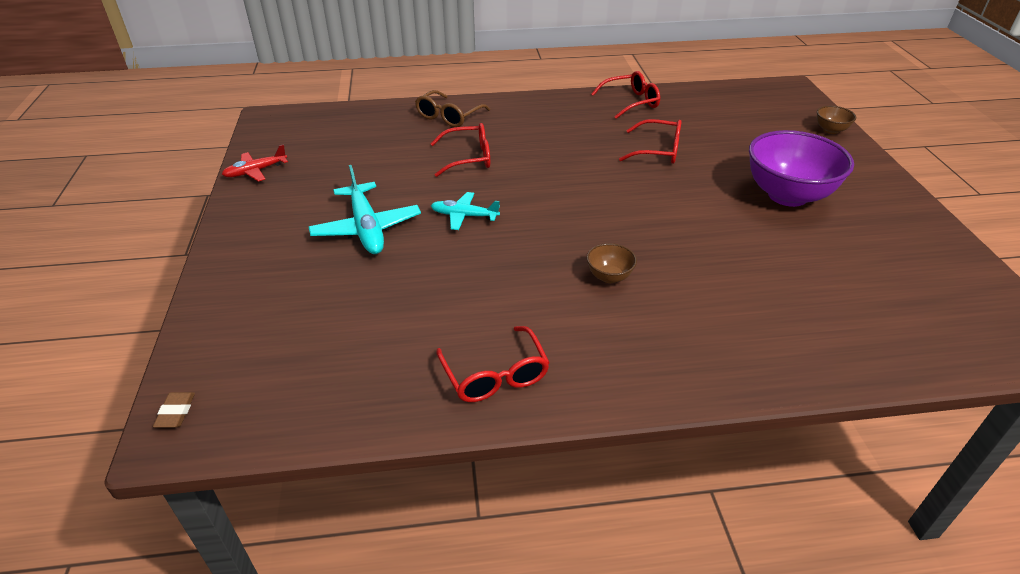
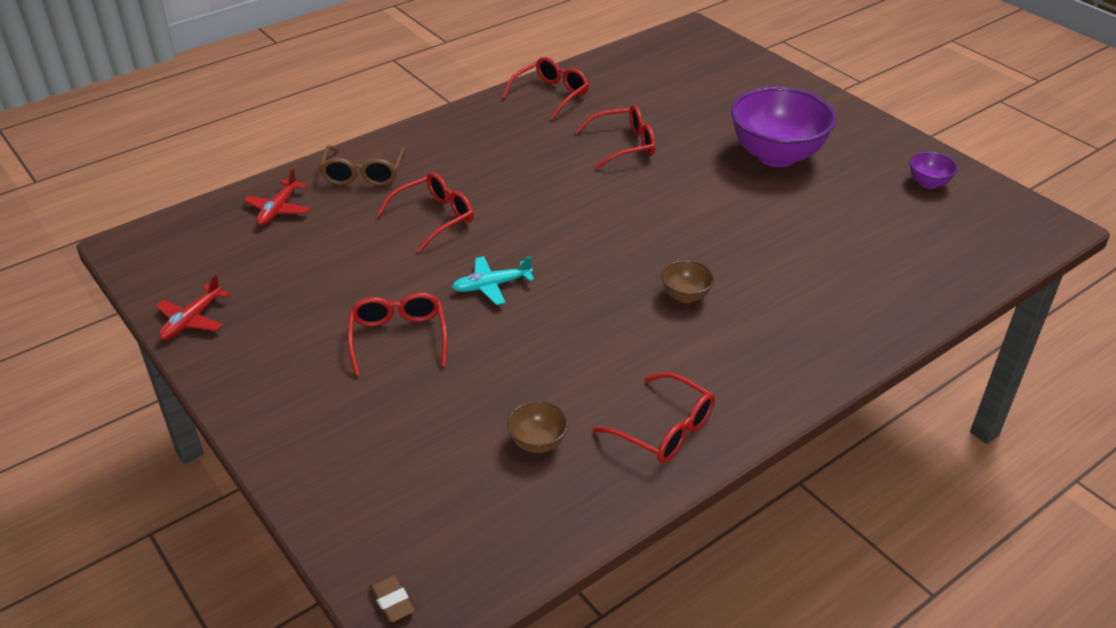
camera: 30 degrees left, 0 degrees up
turquoise plane [309,165,421,254] -> red glasses [348,292,448,376]
brown bowl [817,106,856,134] -> brown bowl moved to [507,401,569,453]
none -> red plane [244,168,310,226]
none -> purple bowl [910,152,958,189]

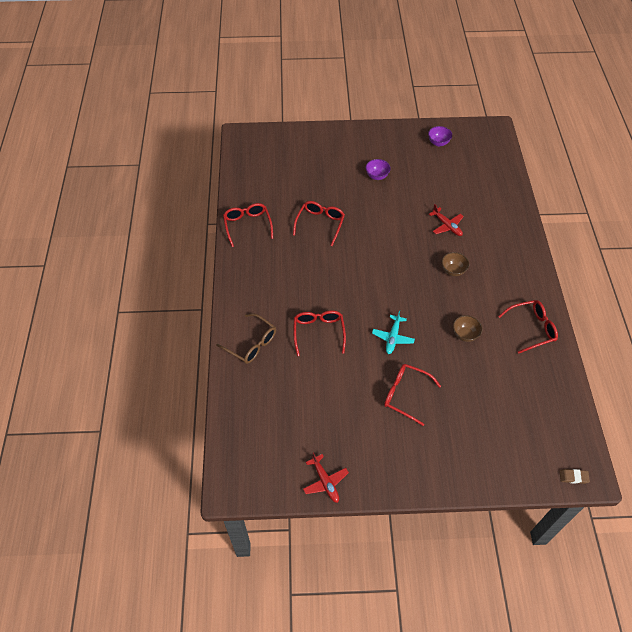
camera: 55 degrees left, 15 degrees up
red plane [244,168,310,226] -> red plane moved to [429,204,464,236]
brown bowl [507,401,569,453] -> brown bowl moved to [453,315,483,342]
purple bowl [731,87,836,167] -> purple bowl [366,159,391,180], size x0.44

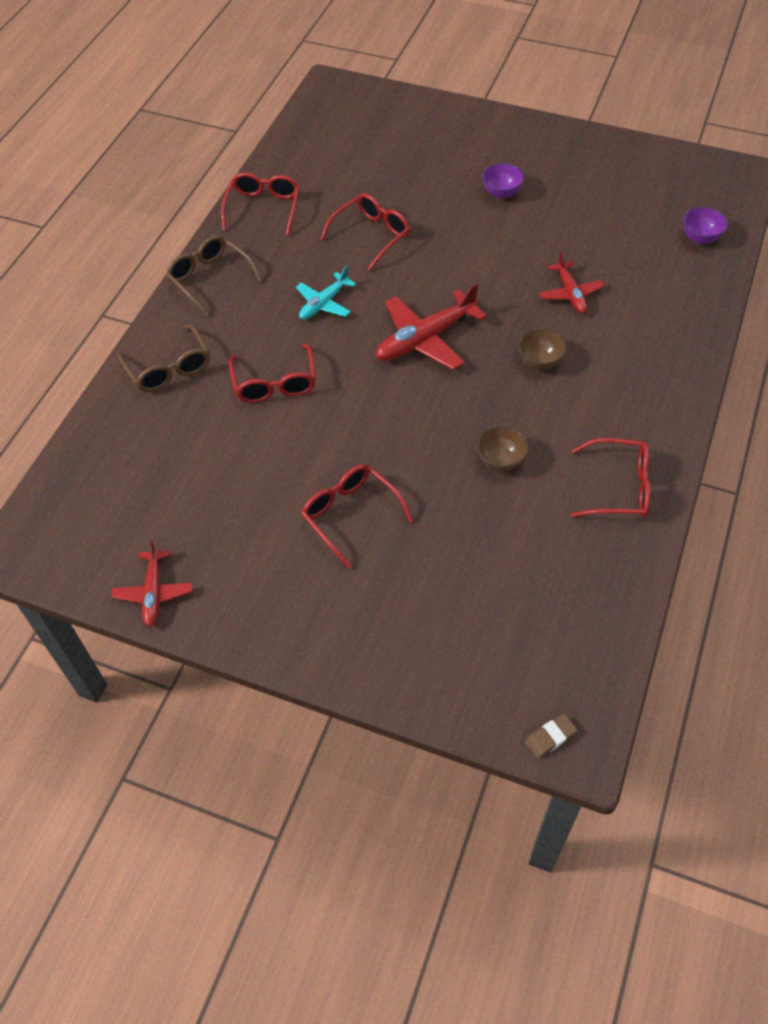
camera: 25 degrees right, 0 degrees up
red glasses [294,310,346,356] -> red glasses turned 150 degrees clockwise [228,344,316,403]
turquoise plane [372,310,415,354] -> turquoise plane moved to [296,266,356,320]
purple bowl [428,126,452,146] -> purple bowl moved to [683,207,728,244]
brown eraser [559,469,590,484] -> brown eraser turned 60 degrees counterclockwise [525,714,577,759]
none -> brown glasses [166,235,262,316]
none -> red plane [376,283,487,370]

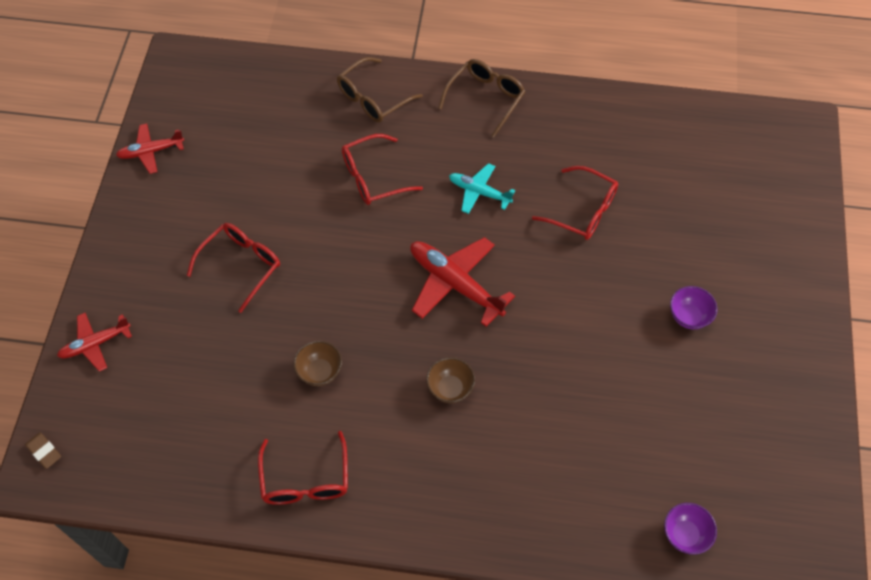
camera: 75 degrees right, 5 degrees up
red glasses [221,172,300,236] -> none
red plane [539,251,605,313] -> red plane moved to [57,313,132,372]

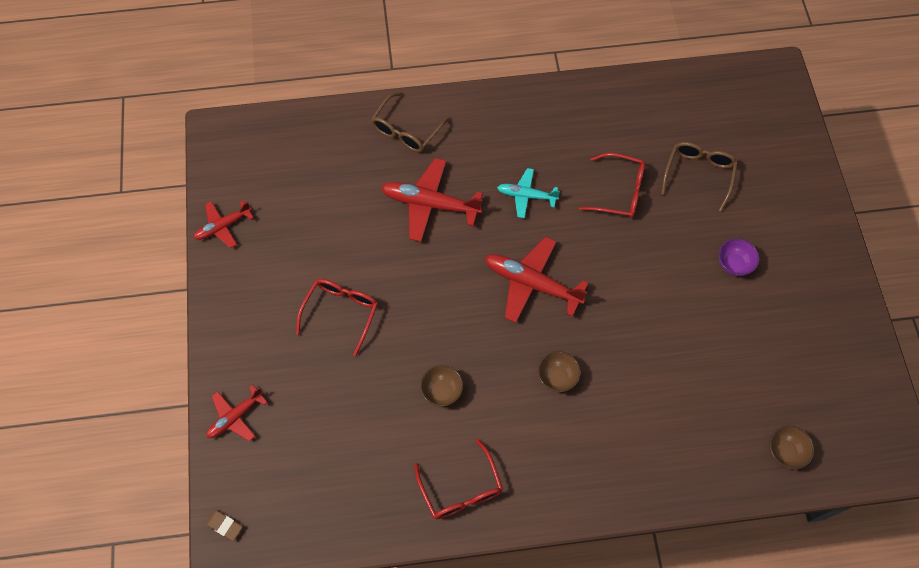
camera: 15 degrees left, 5 degrees up
red glasses [342,134,423,205] -> red plane [381,158,483,242]
brown glasses [438,59,525,137] -> brown glasses moved to [661,142,738,212]
purple bowl [664,503,717,555] -> brown bowl [769,426,814,469]

